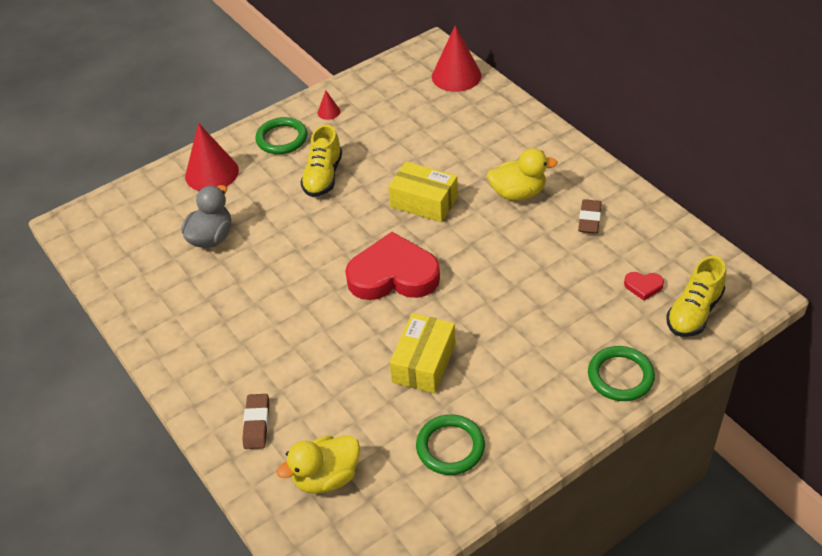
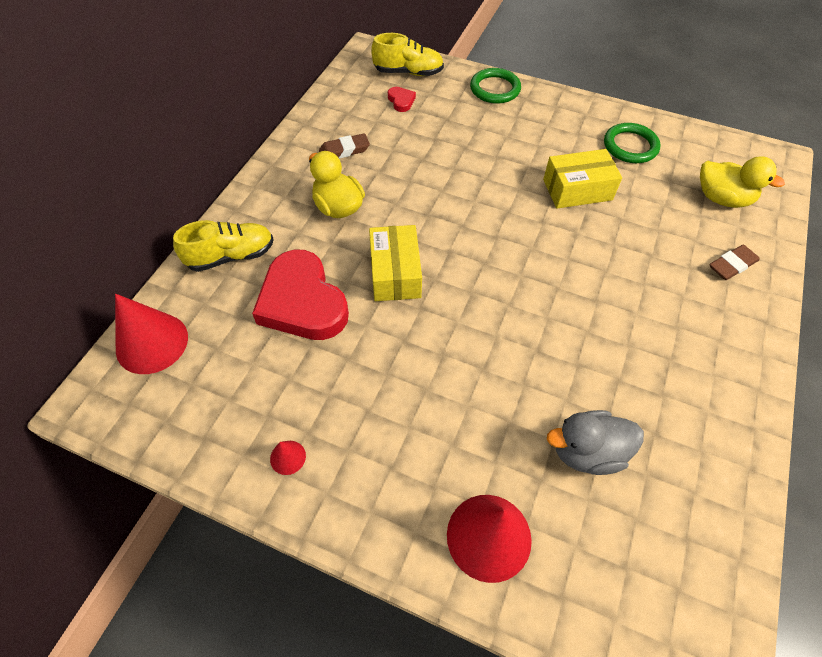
camera: 125 degrees left, 10 degrees up
green ring [255,117,307,154] -> none
yellow shoe [300,125,342,197] -> yellow shoe moved to [173,220,274,272]
red heart [345,232,440,300] -> red heart moved to [252,250,349,340]

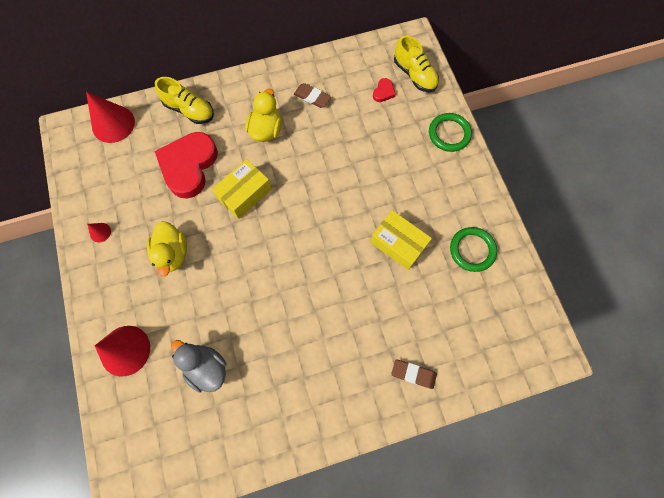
camera: 50 degrees right, 15 degrees up
yellow duck [700,156,785,208] -> yellow duck moved to [147,221,187,277]

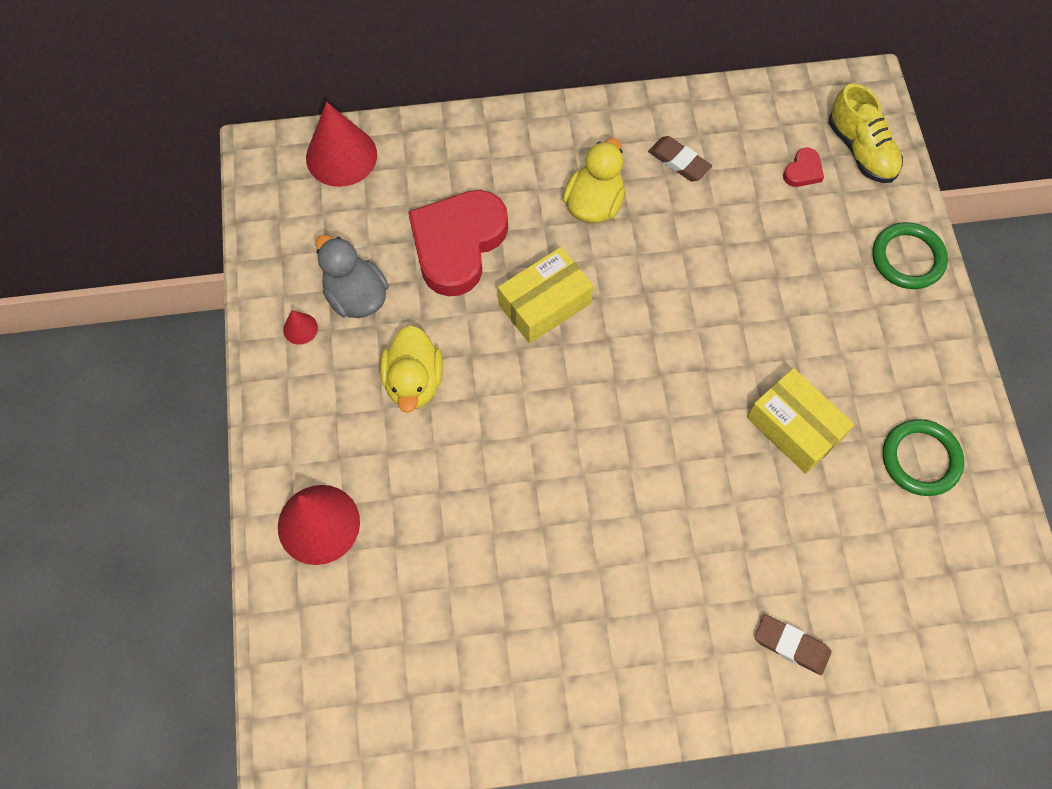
camera: 10 degrees right, 5 degrees down
yellow shoe [155,77,214,124] -> none
grey duck [171,340,226,393] -> grey duck moved to [316,235,389,318]

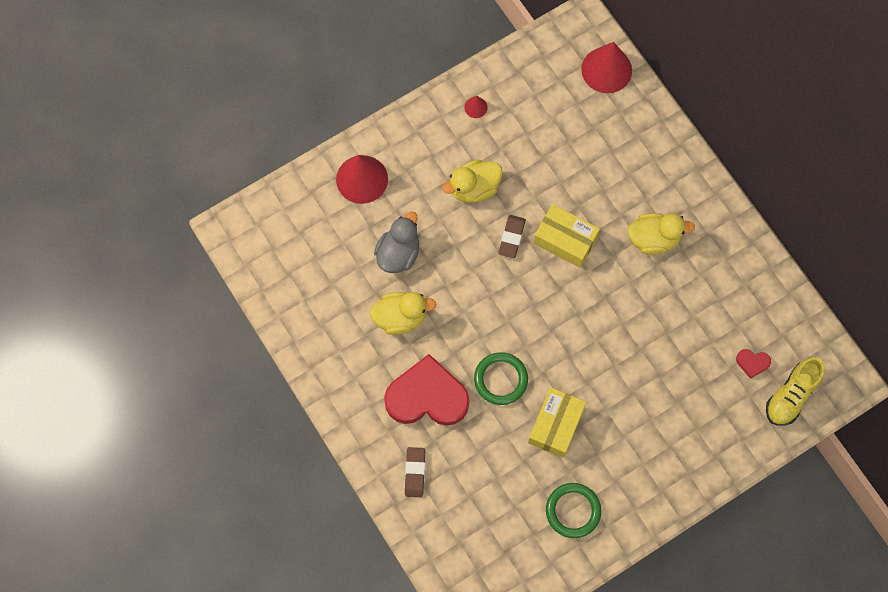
camera: 65 degrees right, 5 degrees up
grey duck [316,235,389,318] -> grey duck moved to [374,212,419,273]
red heart [408,190,508,296] -> red heart moved to [384,354,469,426]
brown eraser [648,136,712,181] -> brown eraser moved to [498,215,526,258]
green ring [872,222,948,289] -> green ring moved to [474,352,528,405]
none -> yellow duck [369,292,437,335]

